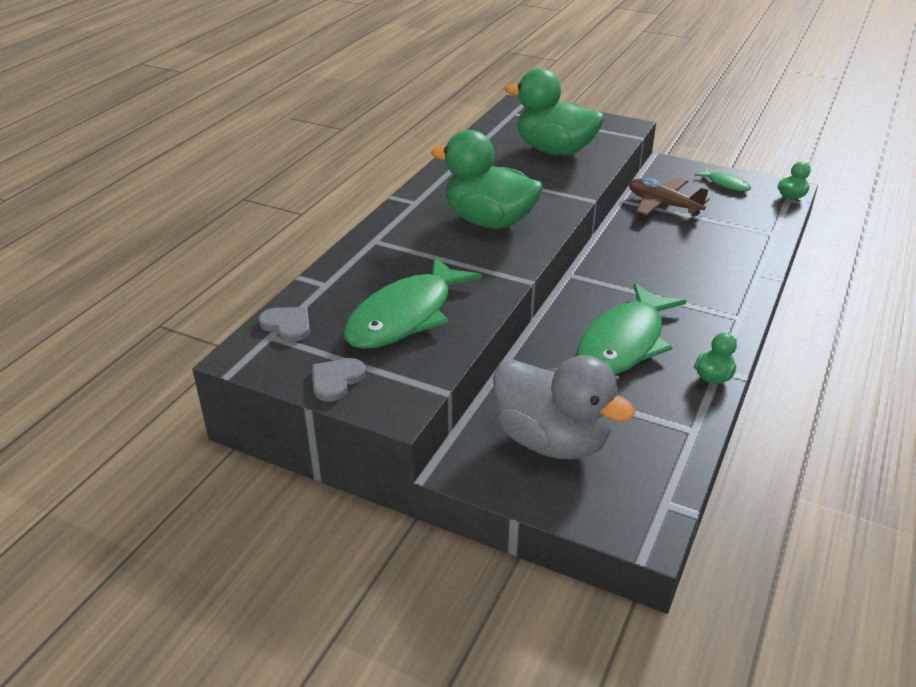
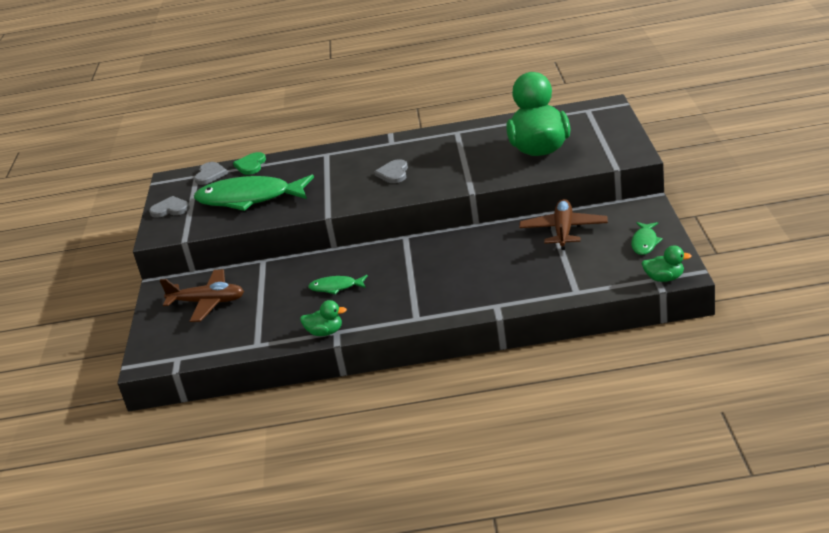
camera: 65 degrees right, 5 degrees down
green duck [431,130,543,229] -> grey heart [374,159,408,183]
grey duck [493,355,635,459] -> brown plane [159,269,244,322]
green fish [577,283,686,375] -> green fish [308,275,368,295], size x0.45
none -> green heart [233,152,266,175]

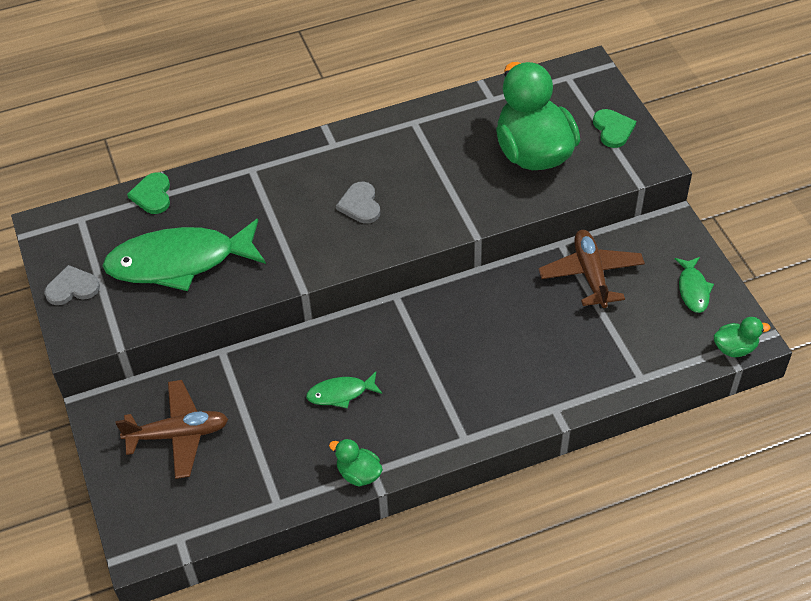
camera: 20 degrees left, 20 degrees up
grey heart [194,162,228,185] -> none
green duck [300,300,347,336] -> green duck turned 135 degrees counterclockwise [329,439,383,487]
none -> green heart [593,109,636,148]

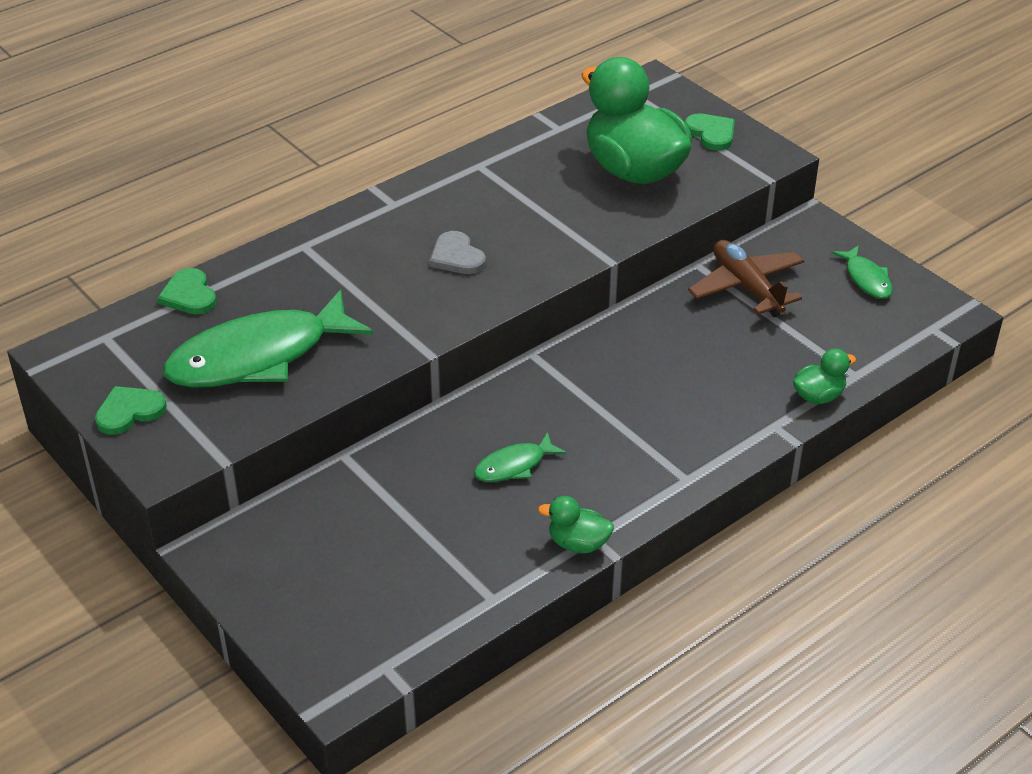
camera: 20 degrees left, 10 degrees down
grey heart [44,265,100,305] -> green heart [95,386,167,435]
brown plane [115,380,228,479] -> none
green duck [714,317,770,357] -> green duck moved to [793,349,856,404]

